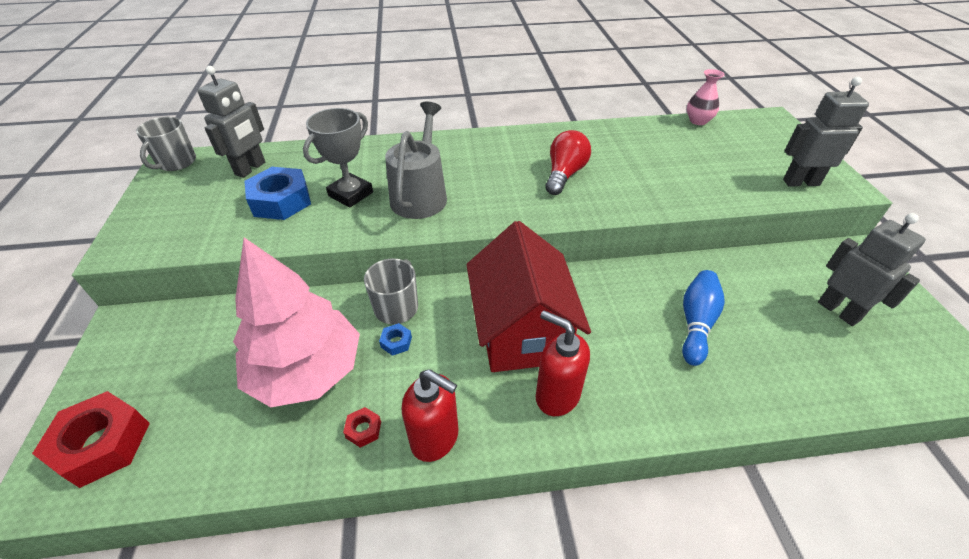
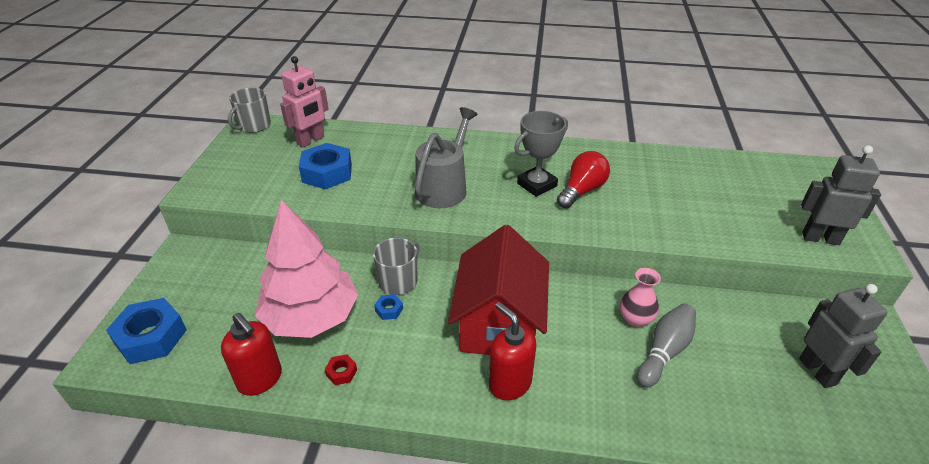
camera: 15 degrees right, 5 degrees down
red nut [32,391,150,488] -> blue nut [106,298,187,364]
grey robot [197,66,265,178] -> pink robot [280,56,329,148]
grey trophy [303,108,373,208] -> grey trophy moved to [514,111,568,197]
red soap dispenser [402,369,458,462] -> red soap dispenser moved to [221,313,282,396]
blue bowling pin [682,270,725,366] -> grey bowling pin [637,303,696,387]
pink vase [687,69,725,125] -> pink vase moved to [620,268,661,327]

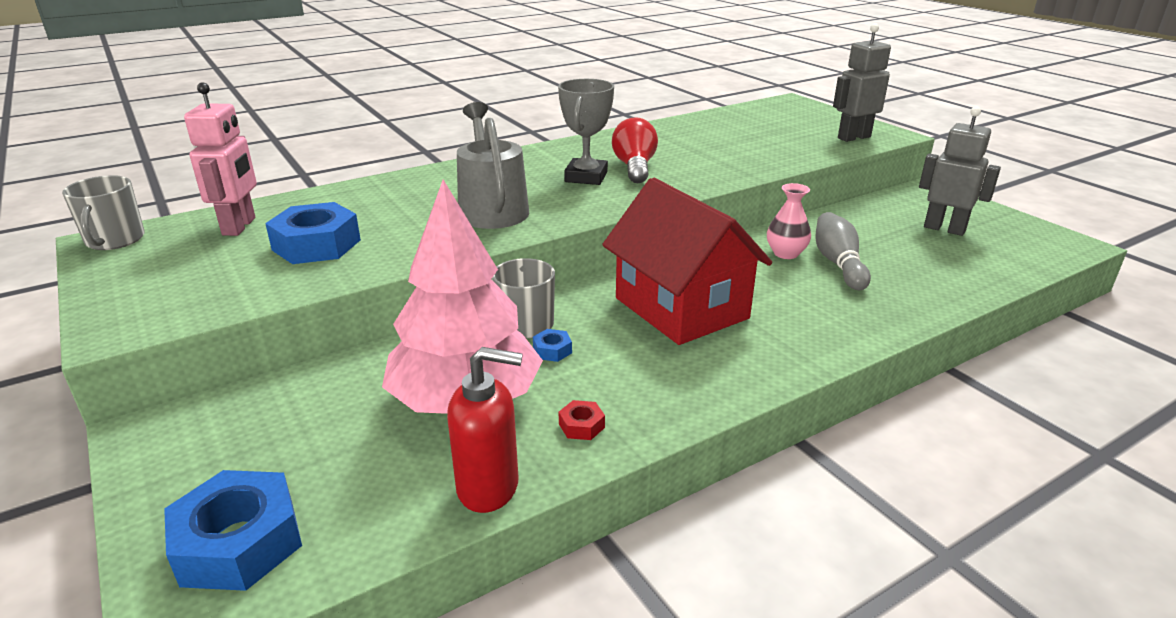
camera: 40 degrees left, 10 degrees down
red soap dispenser [489,302,536,400] -> none

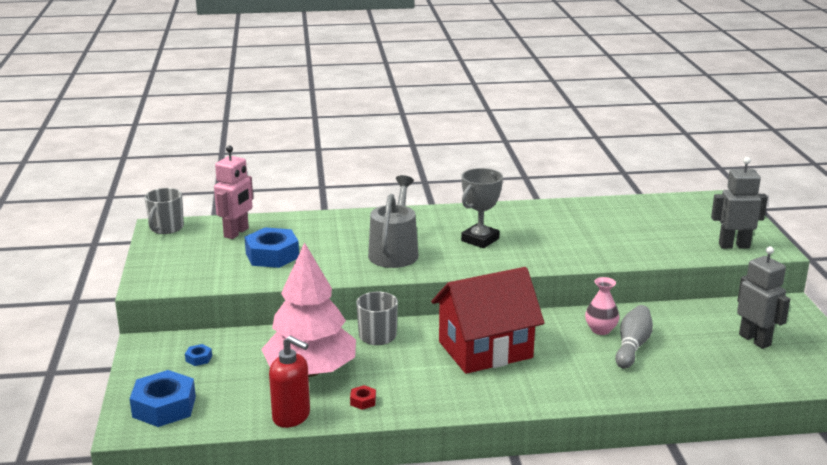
camera: 25 degrees right, 5 degrees down
blue nut [533,329,572,362] -> blue nut moved to [185,344,212,366]
red house [602,178,772,345] -> red house turned 75 degrees clockwise [431,267,545,374]
red light bulb [612,117,658,183] -> none

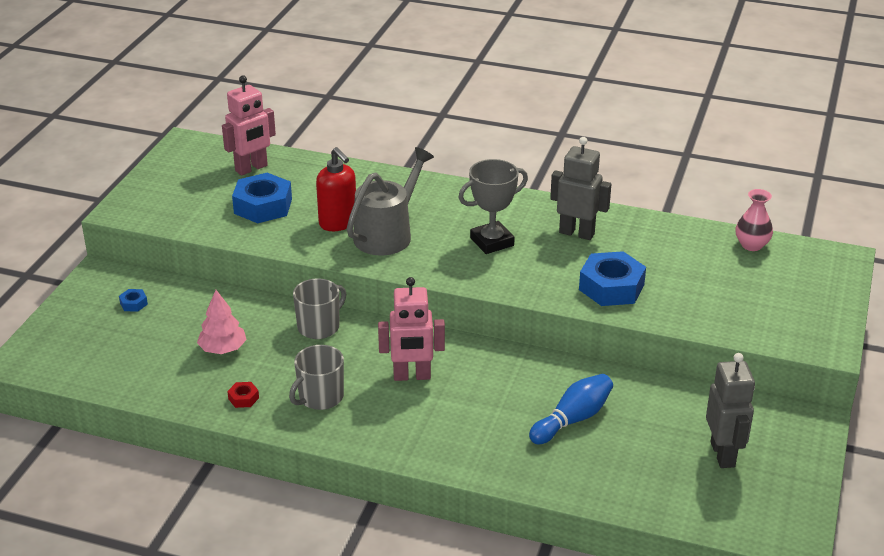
camera: 25 degrees right, 10 degrees up
blue nut [130,370,196,427] -> blue nut moved to [579,251,646,306]
grey mug [145,188,184,234] -> grey mug moved to [289,345,344,410]
pink tree [261,242,356,377] -> pink tree [197,290,247,354], size x0.48
red soap dispenser [269,336,310,428] -> red soap dispenser moved to [316,147,356,231]
red house [431,267,545,374] -> pink robot [378,277,445,381]
pink vase [585,277,619,335] -> pink vase moved to [736,189,773,251]
grey bowling pin [615,305,653,369] -> blue bowling pin [529,374,613,444]
grey robot [711,157,768,249] -> grey robot moved to [550,137,611,240]

